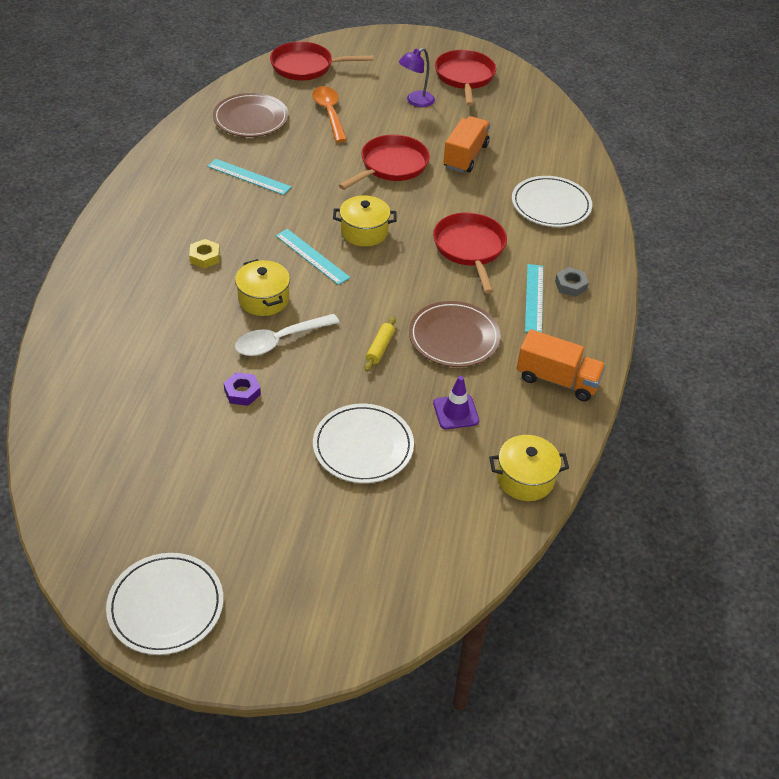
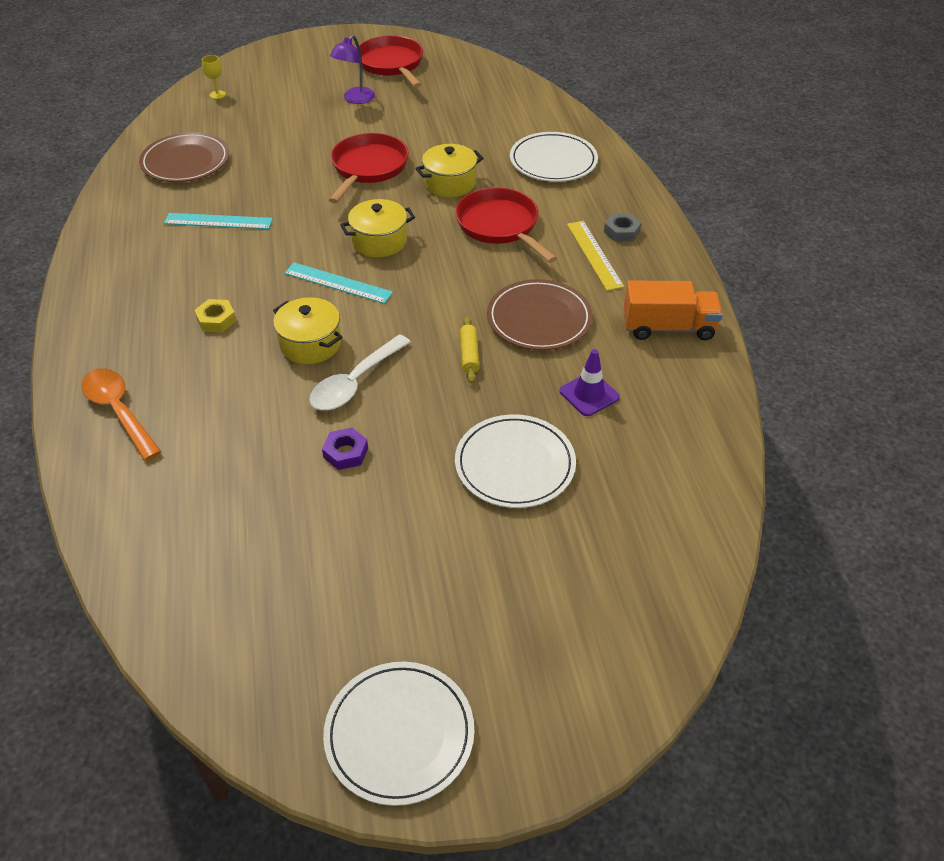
camera: 20 degrees left, 0 degrees up
red pan [270,41,374,80] -> yellow goblet [202,55,226,99]
orange spoon [312,86,347,143] -> orange spoon moved to [81,368,162,461]
orange truck [443,116,490,173] -> none
yellow pot [489,435,569,501] -> yellow pot moved to [415,144,484,197]
turquoise ruler [525,264,543,333] -> yellow ruler [567,221,624,291]

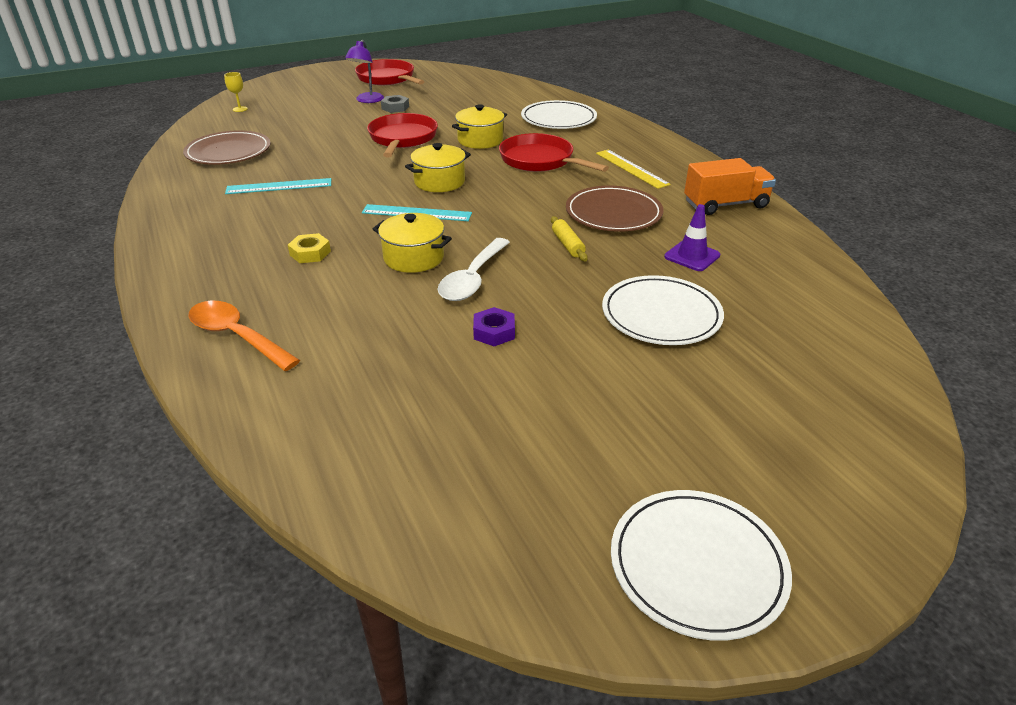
camera: 15 degrees left, 10 degrees down
grey nut [604,213,641,242] -> grey nut moved to [381,95,409,113]

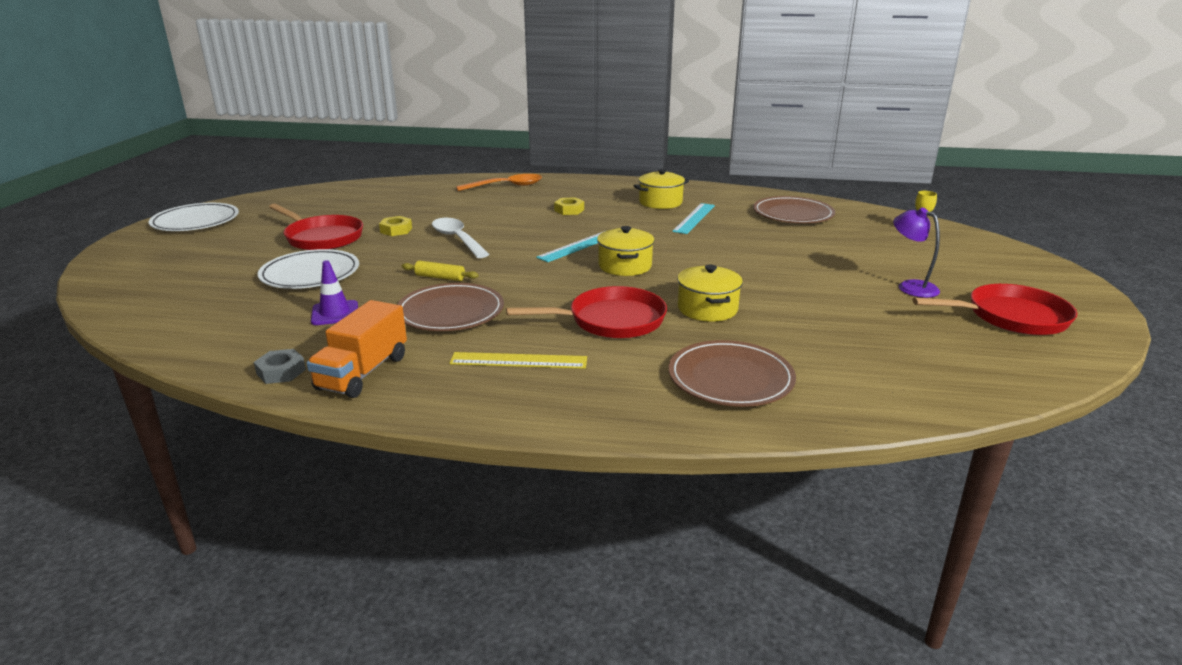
camera: 125 degrees right, 10 degrees down
red pan [367,113,438,158] -> red pan moved to [269,204,363,250]
yellow pot [373,213,452,273] -> yellow pot moved to [634,169,689,209]
grey nut [381,95,409,113] -> grey nut moved to [254,349,306,384]
purple nut [473,307,515,346] -> yellow nut [379,216,412,236]
white plate [521,100,597,129] -> brown plate [669,340,796,407]

